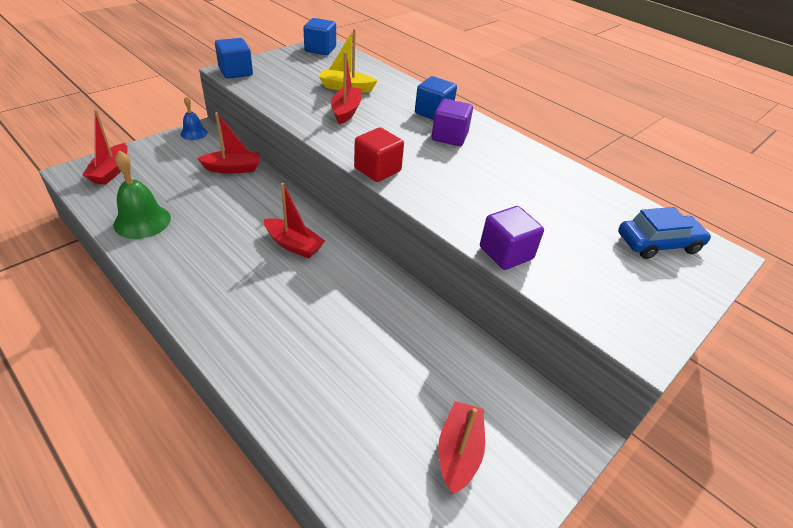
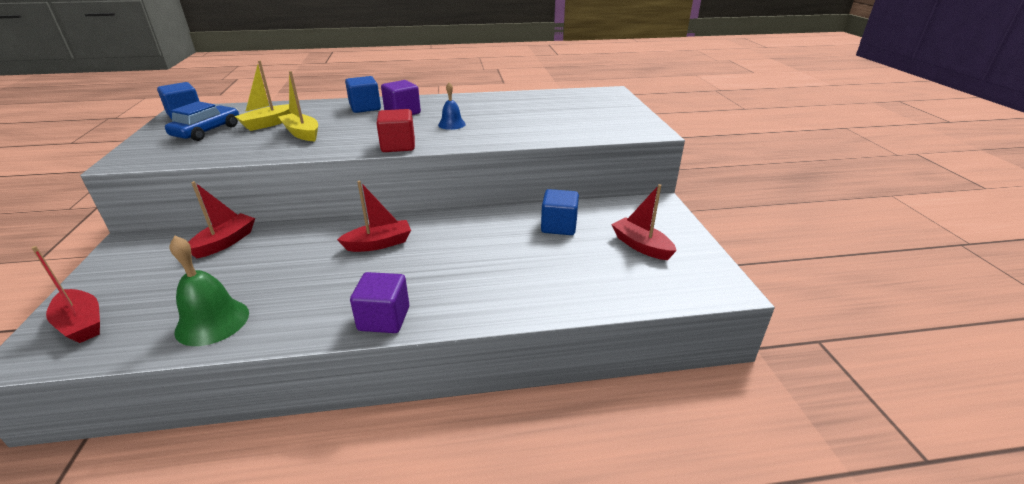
camera: 50 degrees left, 10 degrees down
blue bell [181,97,207,140] -> blue bell moved to [438,83,466,130]
blue cube [215,38,253,79] -> blue cube moved to [541,189,579,235]
red boat [331,52,362,125] -> yellow boat [278,71,318,141]
purple cube [480,206,544,270] -> purple cube moved to [350,272,409,333]
blue car [618,207,711,259] -> blue car moved to [165,101,239,141]

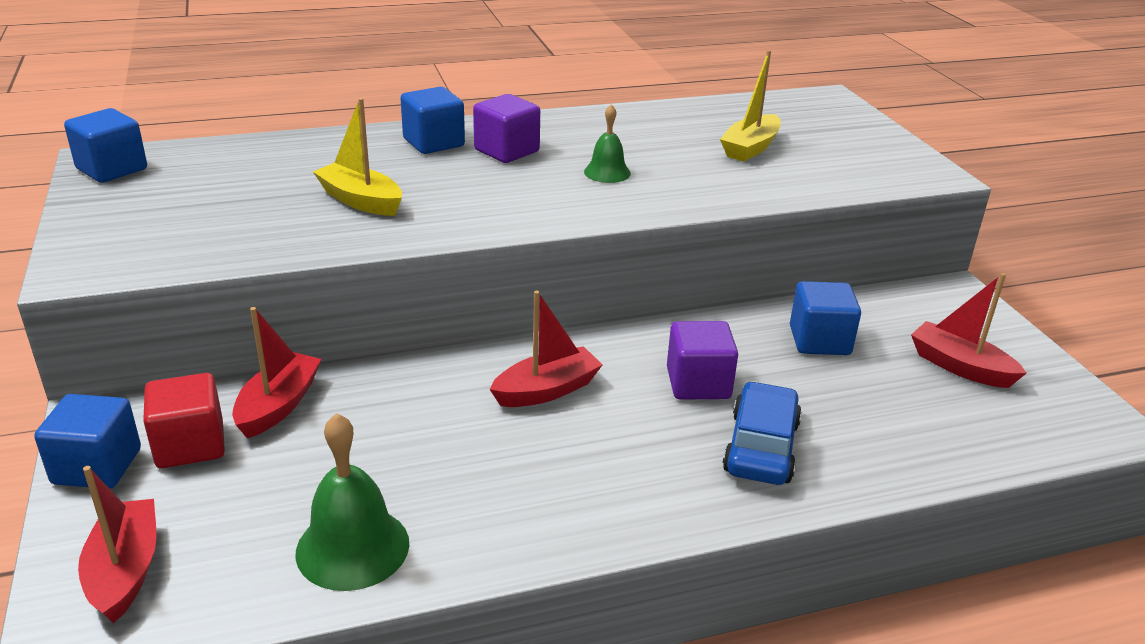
camera: 10 degrees left, 0 degrees up
red boat [31,246,100,343] -> red boat turned 135 degrees counterclockwise [78,466,157,623]
blue car [165,101,239,141] -> blue car moved to [723,381,802,485]
yellow boat [235,61,291,131] -> yellow boat moved to [720,50,781,162]
purple cube [350,272,409,333] -> purple cube moved to [667,321,738,400]
red cube [376,109,415,152] -> red cube moved to [143,373,225,468]
blue bell [438,83,466,130] -> green bell [584,104,631,183]
none -> blue cube [34,394,141,489]

